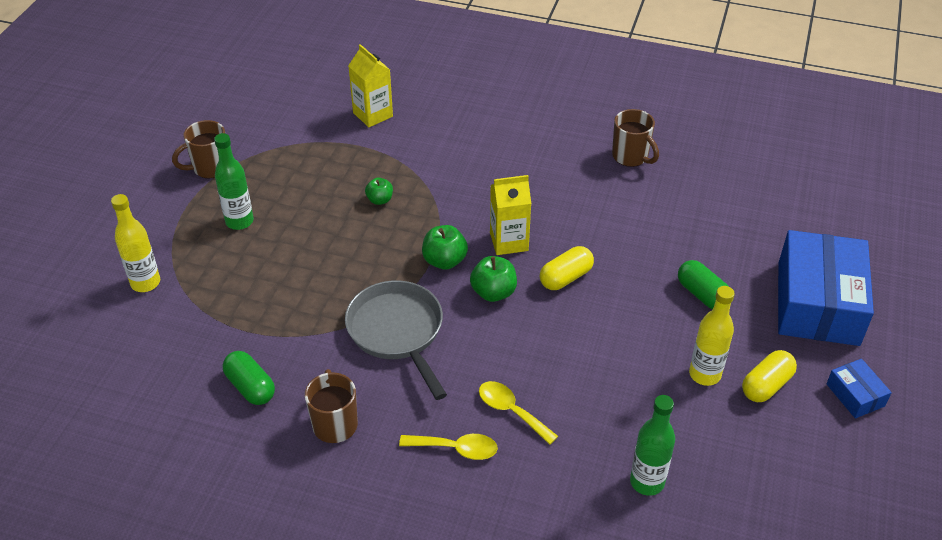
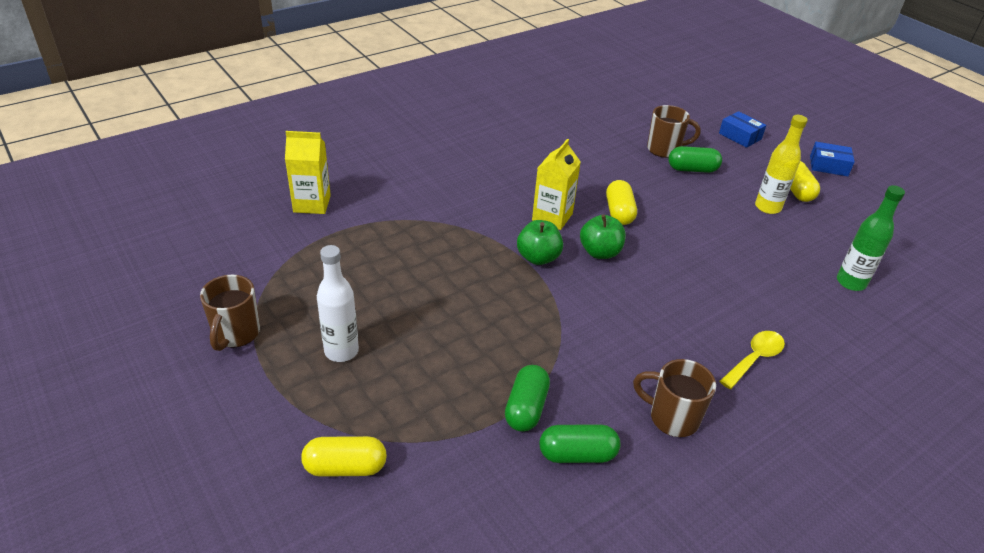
camera: 55 degrees left, 5 degrees down
yellow bottle [111,194,160,292] -> yellow capsule [301,436,387,477]
green bottle [214,133,254,230] -> white bottle [317,245,359,362]
grey pan [345,280,447,400] -> none
green apple [365,178,393,205] -> none
yellow spoon [479,381,558,445] -> none
brown mug [612,109,659,167] -> brown mug moved to [647,105,701,158]
blue box [778,230,874,346] -> blue box [719,111,766,148], size x0.44
none -> green capsule [505,365,550,432]

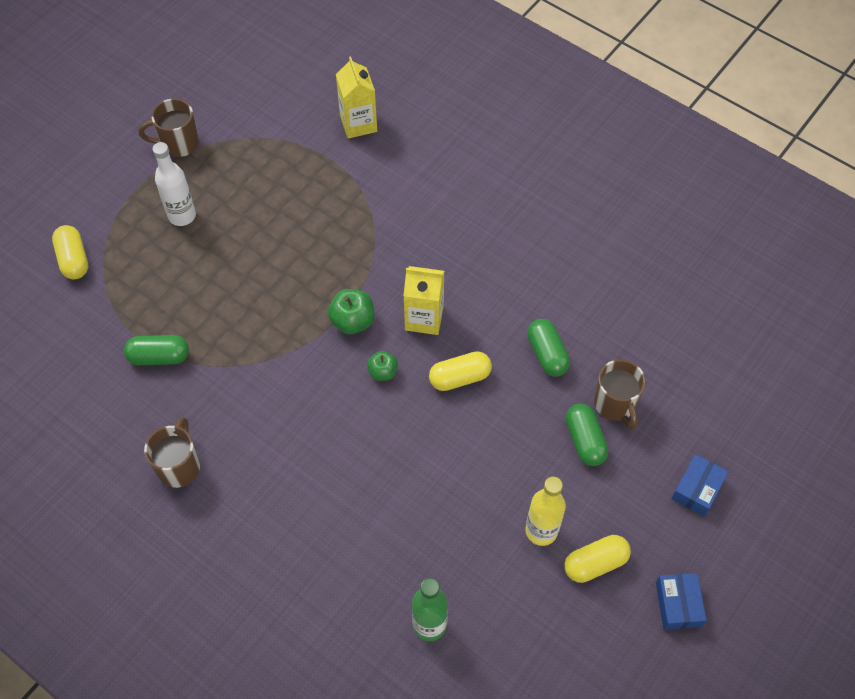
camera: 75 degrees right, 20 degrees up
green capsule [539,424,620,463] -> green capsule moved to [527,319,570,377]
green apple [580,215,626,259] -> green apple [367,351,398,381], size x0.65
yellow spoon [720,331,785,389] -> none

